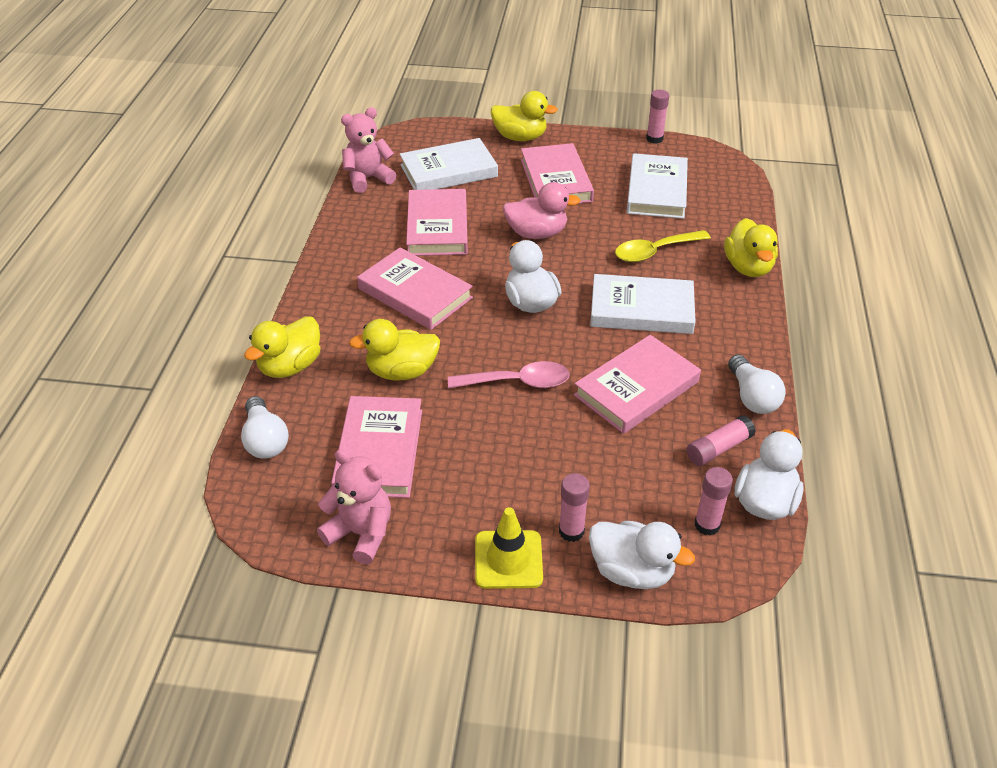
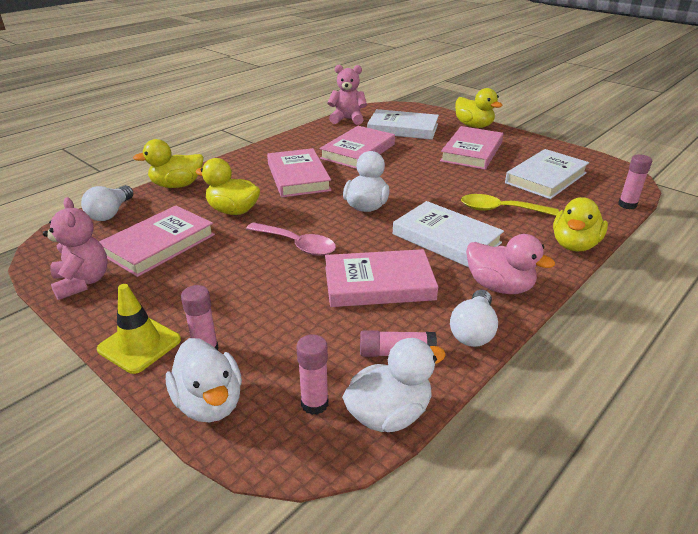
camera: 35 degrees right, 10 degrees down
pink duck [503,182,581,239] -> pink duck moved to [466,234,555,294]
pink glue stick [646,90,669,144] -> pink glue stick moved to [618,154,652,209]

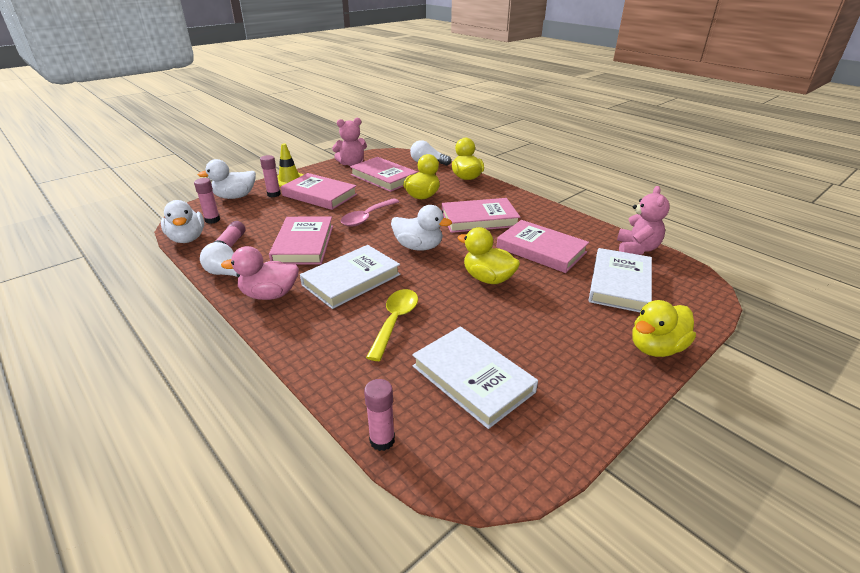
camera: 95 degrees right, 0 degrees up
pink book [440,126,503,170] -> pink book moved to [281,173,357,210]
pink duck [466,234,555,294] -> pink duck turned 45 degrees clockwise [221,246,299,300]
yellow duck [553,197,608,251] -> yellow duck moved to [458,227,520,284]

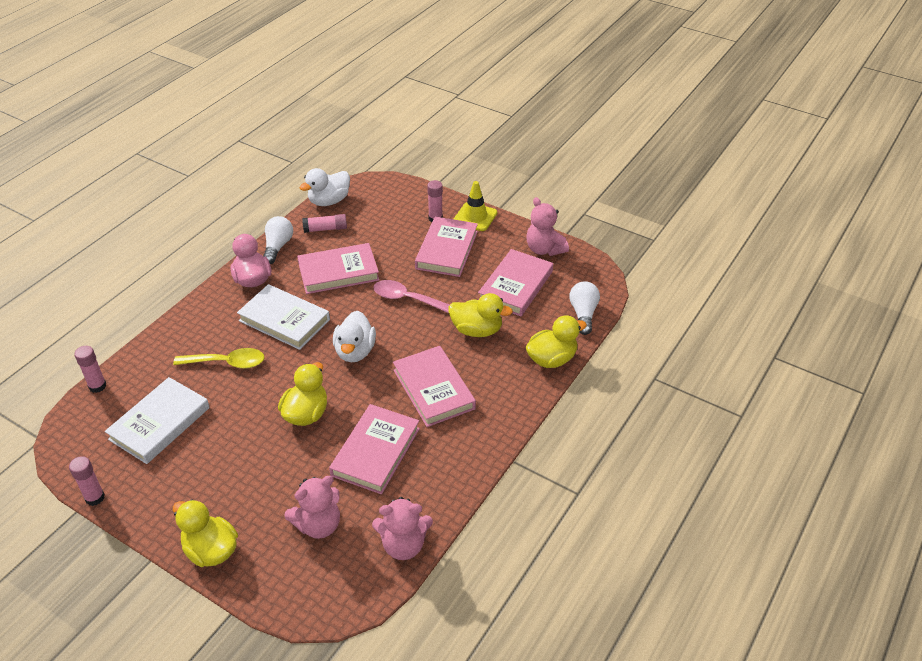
camera: 75 degrees right, 10 degrees up
pink glue stick [194,178,220,224] -> pink glue stick moved to [69,456,105,506]
white duck [198,159,256,199] -> none
white book [589,248,652,312] -> pink teddy bear [284,476,340,539]

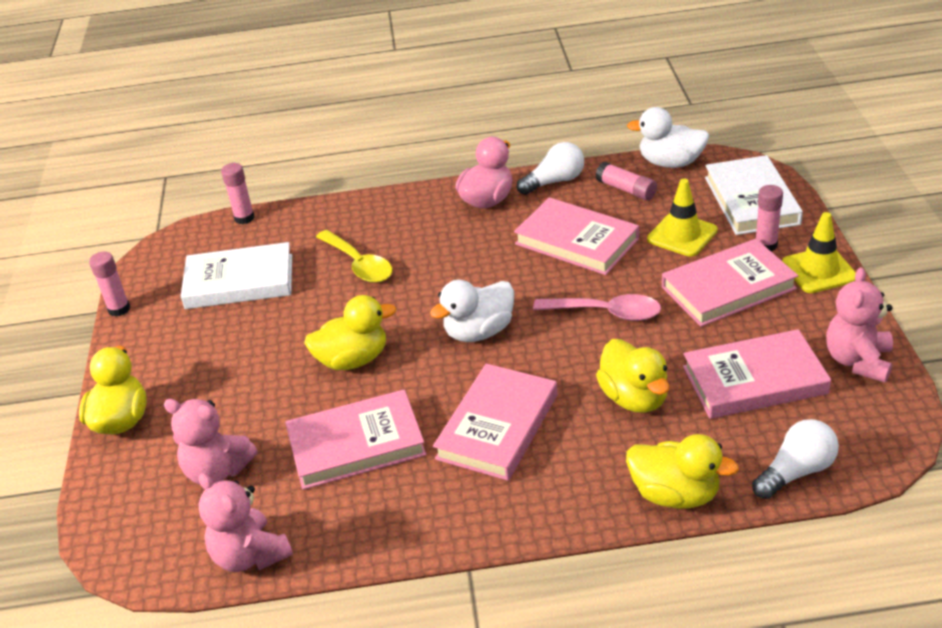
camera: 55 degrees right, 5 degrees down
white book [237,284,330,350] -> white book moved to [705,155,803,235]
pink spoon [373,280,450,313] -> pink spoon turned 120 degrees clockwise [533,294,661,321]
none -> yellow traffic cone [647,179,718,257]

